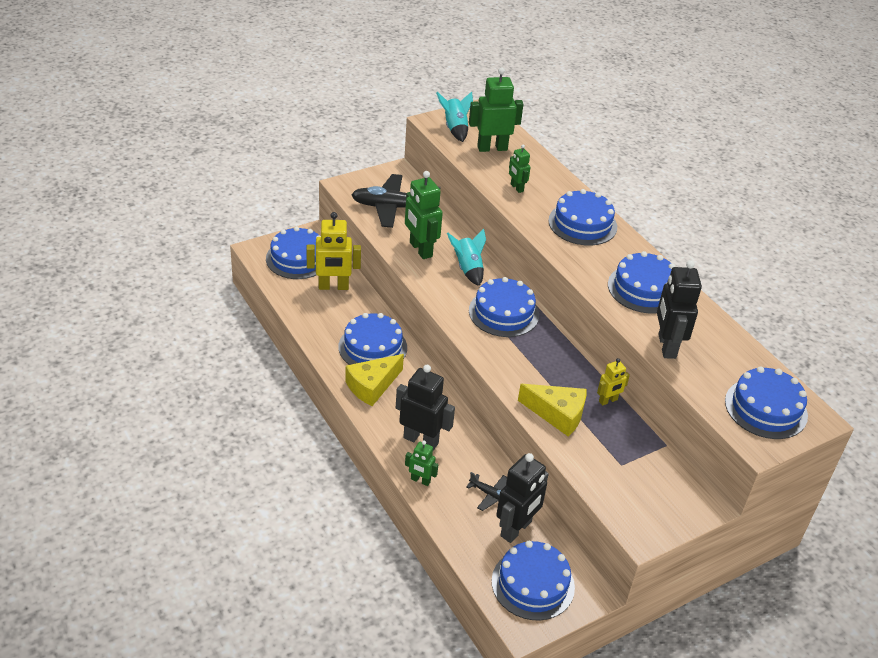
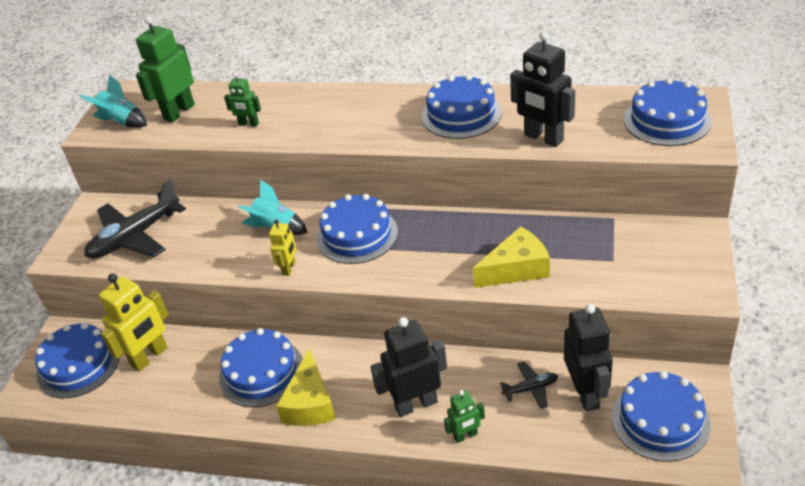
camera: 40 degrees left, 0 degrees up
green robot [405,171,443,259] -> none
blue cake [548,189,617,246] -> none
yellow robot [597,358,630,406] -> yellow robot moved to [269,219,297,276]

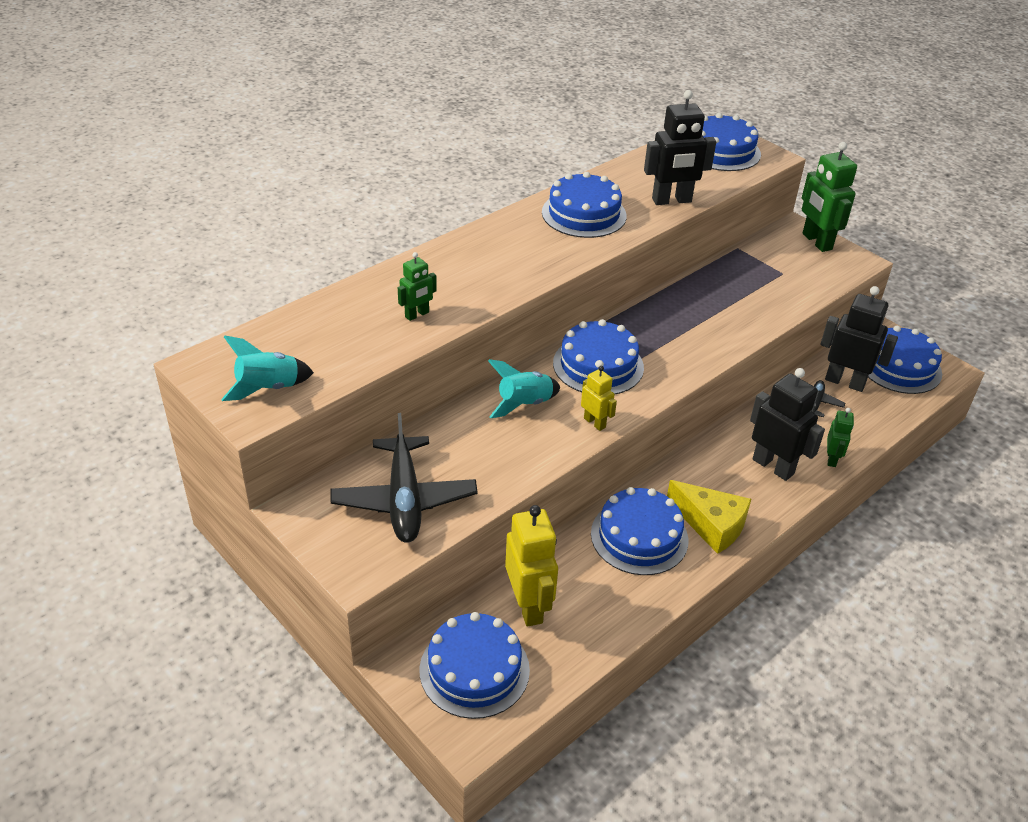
camera: 60 degrees left, 0 degrees up
green robot [136,16,195,123] -> green robot moved to [802,142,857,252]
black robot [370,317,447,417] -> black robot turned 120 degrees clockwise [750,368,825,481]
yellow cheese [473,226,550,288] -> none

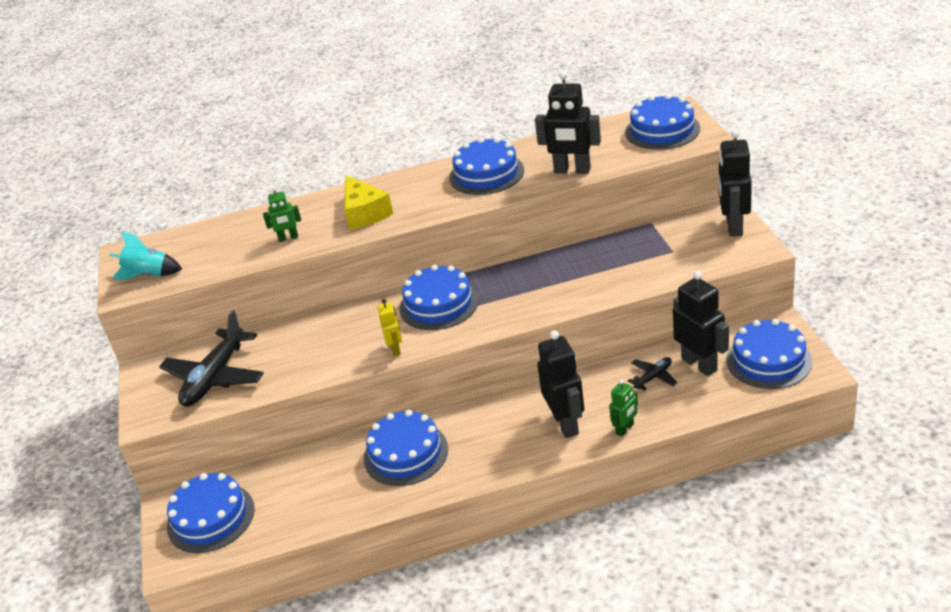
camera: 35 degrees right, 5 degrees down
turquoise rocket [488,359,560,418] -> none
yellow robot [505,505,558,626] -> none
yellow cheese [667,480,751,554] -> yellow cheese moved to [344,175,393,230]
green robot [802,142,857,252] -> black robot [718,130,752,237]

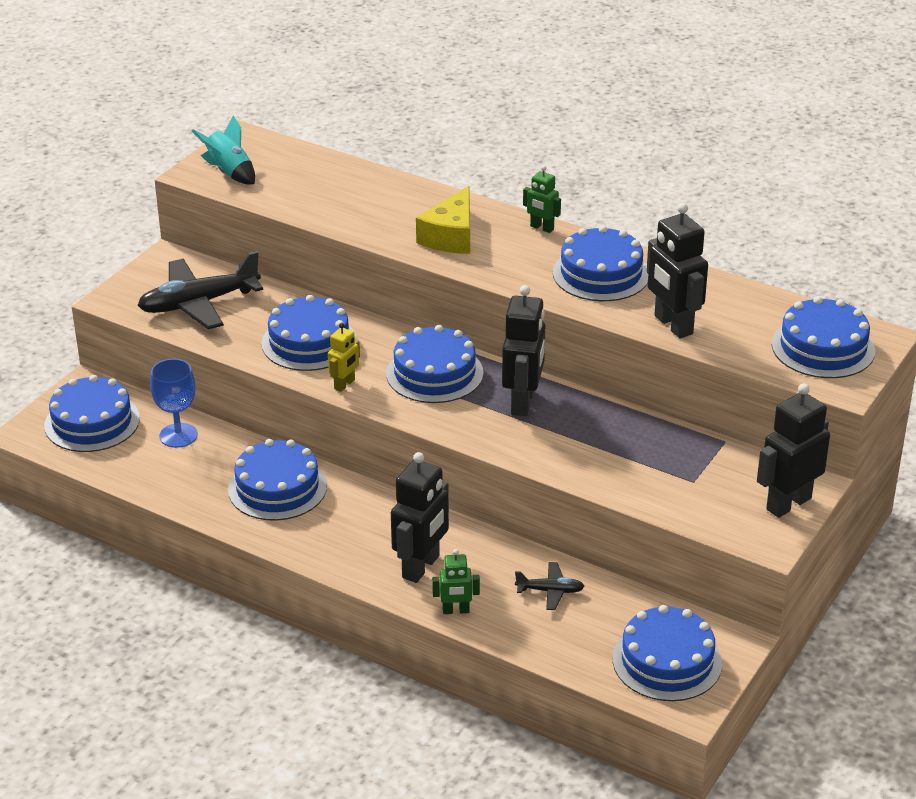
camera: 40 degrees right, 0 degrees up
green robot [263,187,301,242] -> green robot moved to [523,165,561,233]
black robot [673,271,729,376] -> black robot moved to [502,285,545,416]
none -> blue goblet [150,359,198,448]
none -> blue cake [261,295,357,371]

